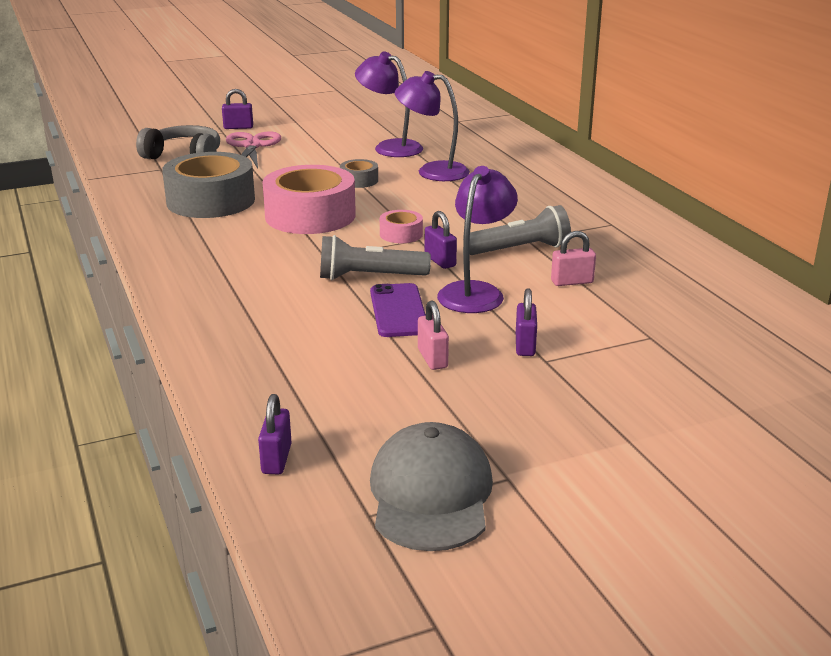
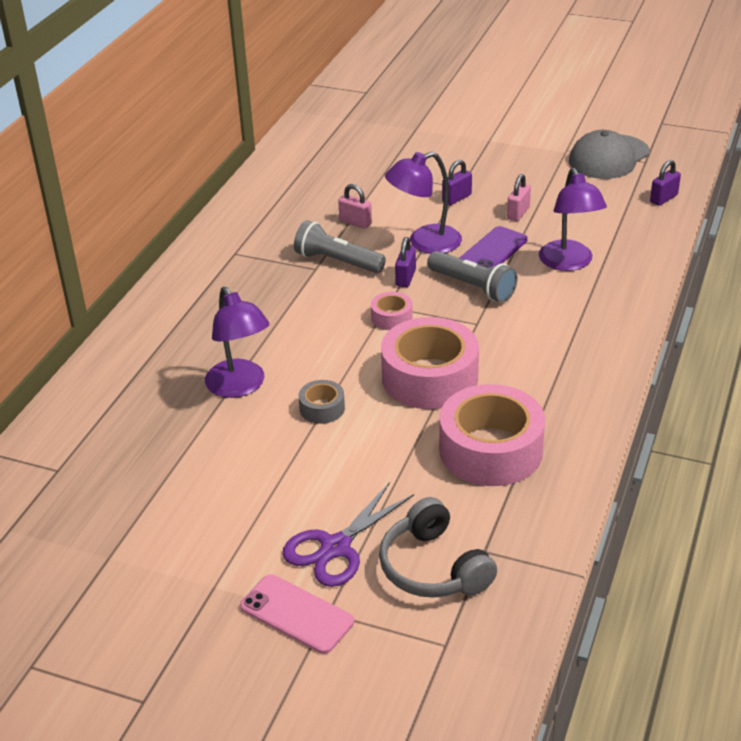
camera: 135 degrees left, 10 degrees up
grey tape [162,152,255,218] -> pink tape [439,384,545,486]
purple padlock [222,89,253,129] -> pink phone [240,575,354,654]
pink scissors [226,131,281,169] -> purple scissors [282,482,414,587]
purple lamp [355,51,423,157] -> purple lamp moved to [539,168,607,271]

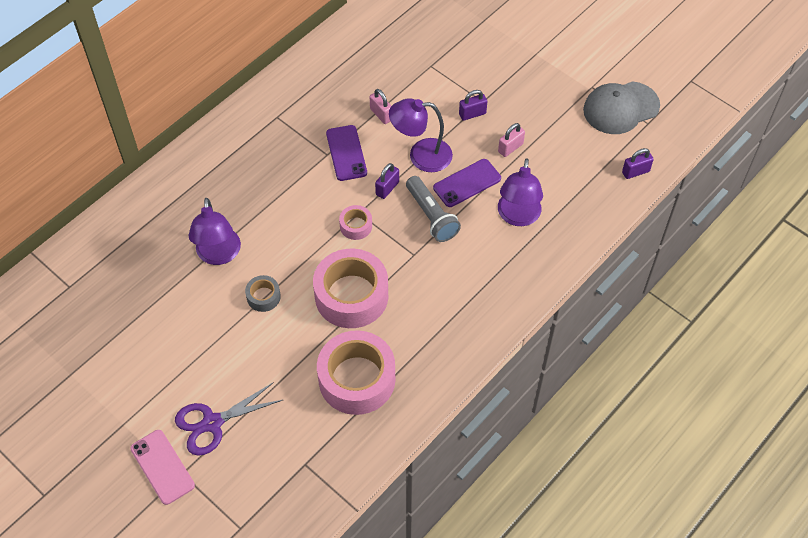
camera: 20 degrees right, 20 degrees up
grey flashlight [294,220,386,273] -> purple phone [326,125,367,181]
grey headphones [379,497,497,598] -> none

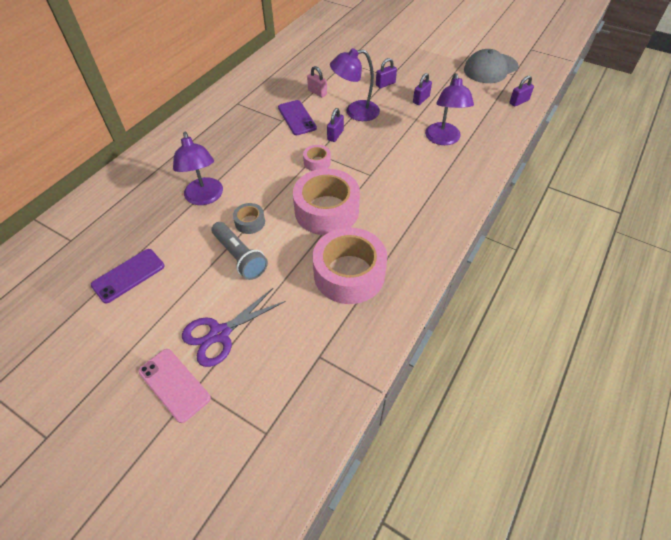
camera: 10 degrees left, 5 degrees down
grey flashlight [406,176,461,242] -> grey flashlight moved to [211,222,268,280]
purple phone [433,159,501,207] -> purple phone moved to [91,249,164,303]
pink padlock [498,123,525,157] -> purple padlock [413,73,432,105]

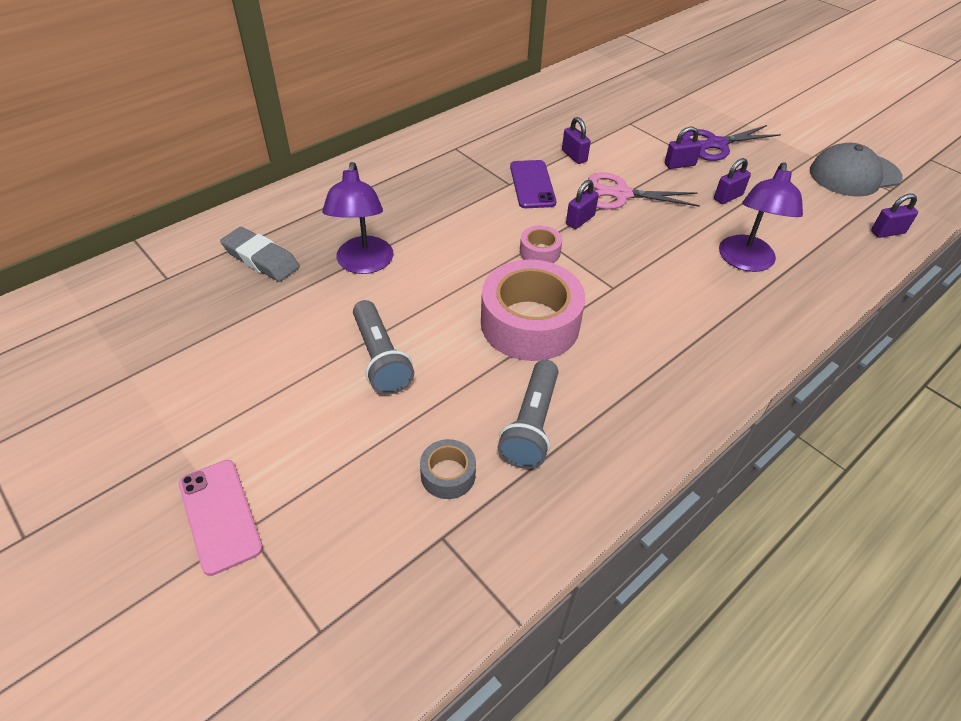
camera: 15 degrees right, 5 degrees down
purple phone [91,249,164,303] -> none
purple scissors [182,288,286,367] -> purple scissors moved to [681,125,781,161]
grey tape [233,203,265,234] -> grey tape moved to [420,439,476,499]
pink padlock [307,66,327,97] -> purple padlock [562,117,591,164]
pink tape [313,228,387,304] -> grey flashlight [498,360,558,469]
purple lamp [330,48,380,121] -> pink scissors [588,172,700,209]
none -> grey eraser [220,227,300,282]

